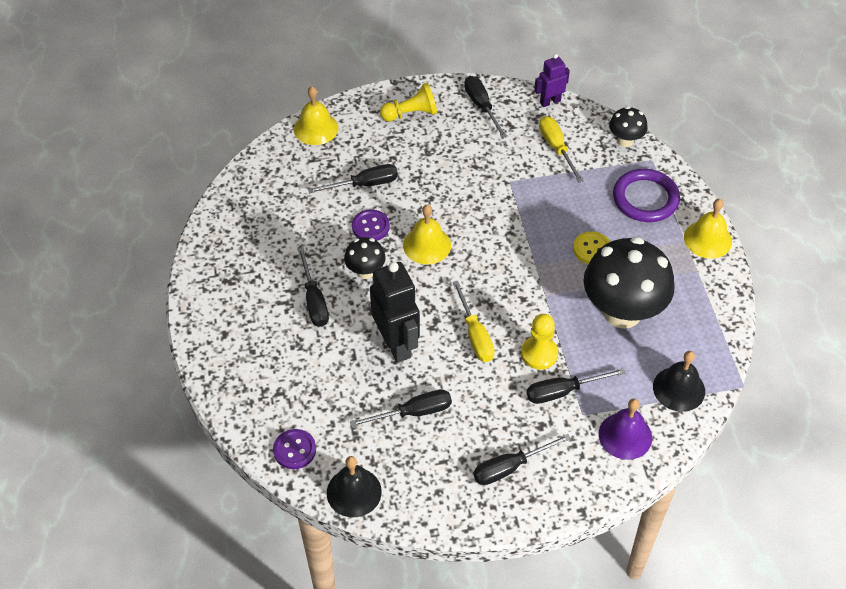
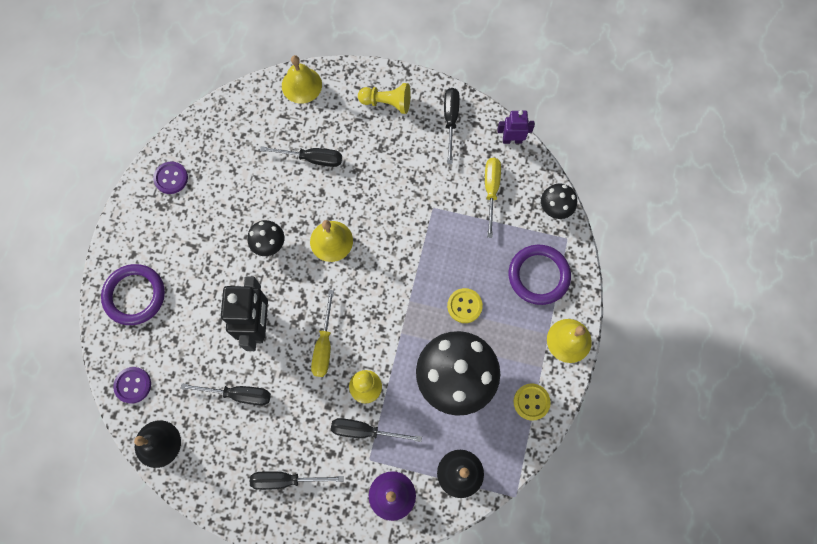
camera: 25 degrees right, 20 degrees up
black screwdriver [298,247,329,327] -> none
purple button [352,209,390,241] -> purple button moved to [153,161,188,194]
none -> purple ring [101,264,165,325]
none -> yellow button [514,383,551,421]

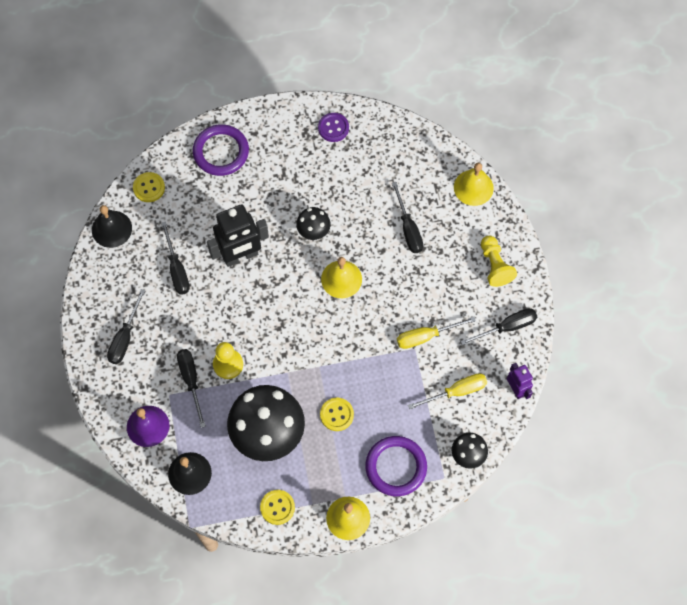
camera: 65 degrees right, 5 degrees down
purple button [113,367,151,404] -> yellow button [133,172,165,202]
black screwdriver [250,471,343,490] -> black screwdriver turned 135 degrees counterclockwise [107,289,146,364]
yellow screwdriver [311,290,334,377] -> yellow screwdriver moved to [397,317,476,349]

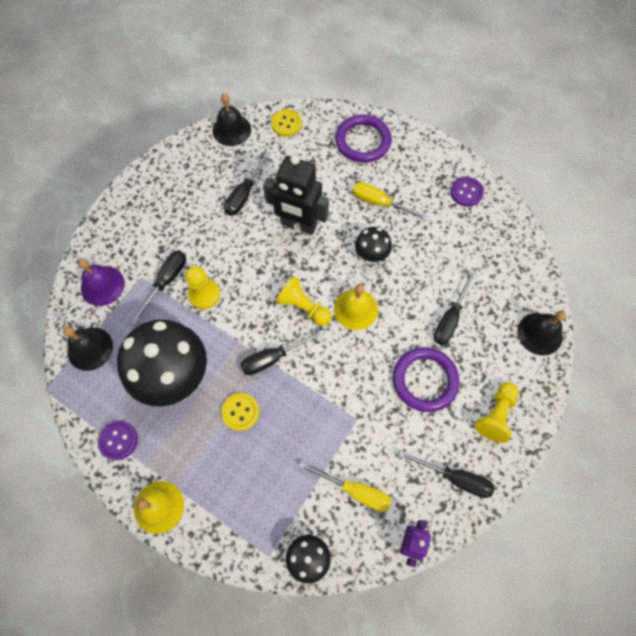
camera: 45 degrees right, 0 degrees up
black screwdriver [107,289,146,364] -> black screwdriver moved to [240,330,325,375]
yellow button [260,490,295,525] -> purple button [98,421,138,460]
purple ring [365,436,427,496] -> purple ring moved to [393,347,459,412]
yellow screwdriver [397,317,476,349] -> yellow screwdriver moved to [352,182,429,221]
yellow bell [454,163,494,206] -> black bell [518,310,566,356]
none -> yellow pawn [276,276,331,326]

